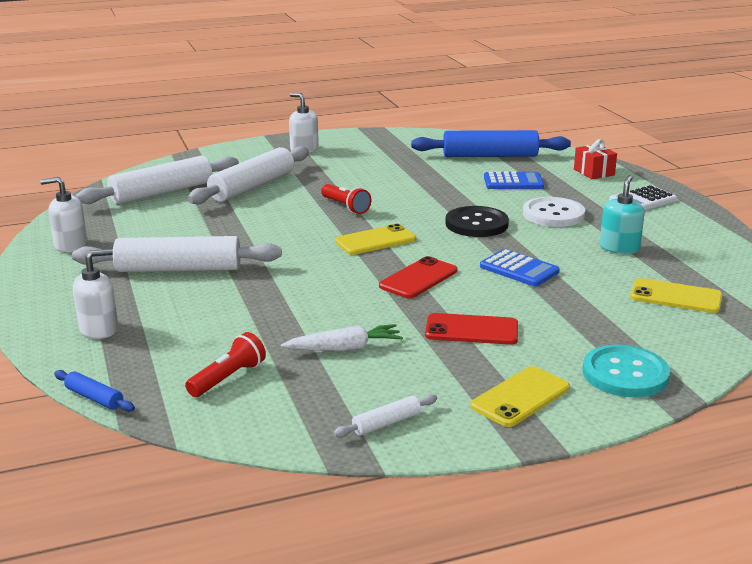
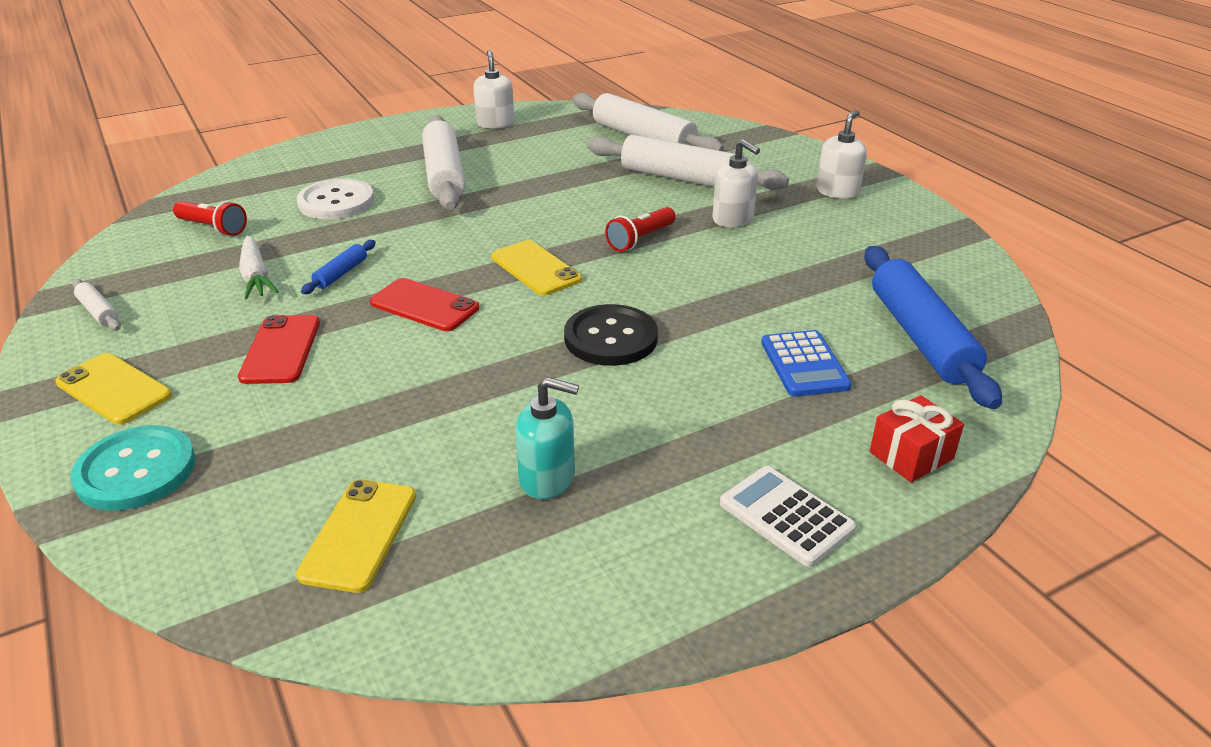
camera: 80 degrees right, 10 degrees up
blue rolling pin [54,370,135,412] -> blue rolling pin moved to [301,240,376,294]
white soap dispenser [73,249,118,339] -> white soap dispenser moved to [712,139,760,227]
blue calculator [480,249,560,286] -> none
white button [523,197,585,227] -> white button moved to [297,179,374,219]

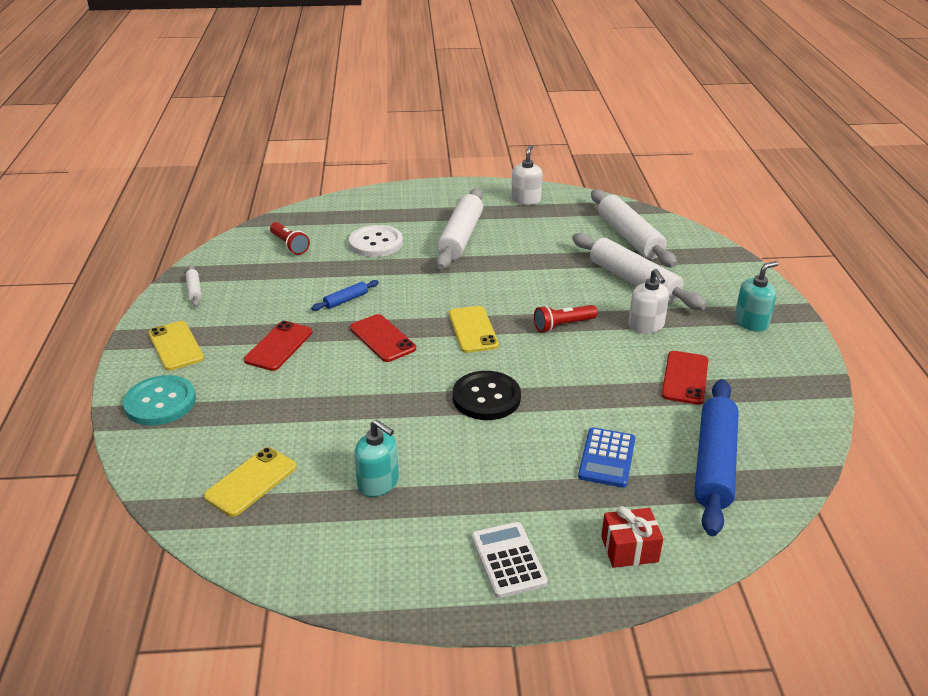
camera: 25 degrees right, 0 degrees up
white carrot [239,235,279,299] -> none
white soap dispenser [817,110,867,199] -> turquoise soap dispenser [734,261,778,332]
none -> red phone [661,351,708,405]

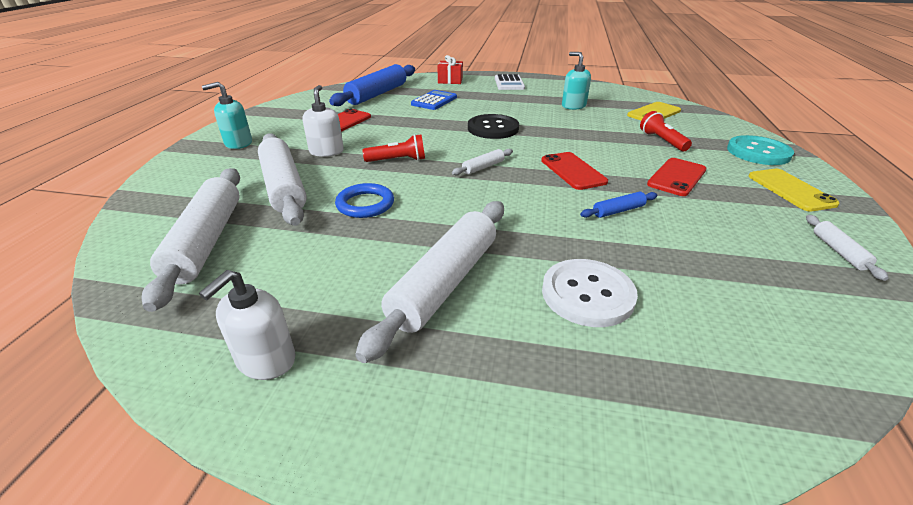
camera: 165 degrees left, 0 degrees up
red flashlight [270,222,310,255] -> red flashlight moved to [640,111,692,151]
yellow phone [449,306,499,353] -> white rolling pin [452,149,513,175]
none -> blue ring [335,183,394,218]

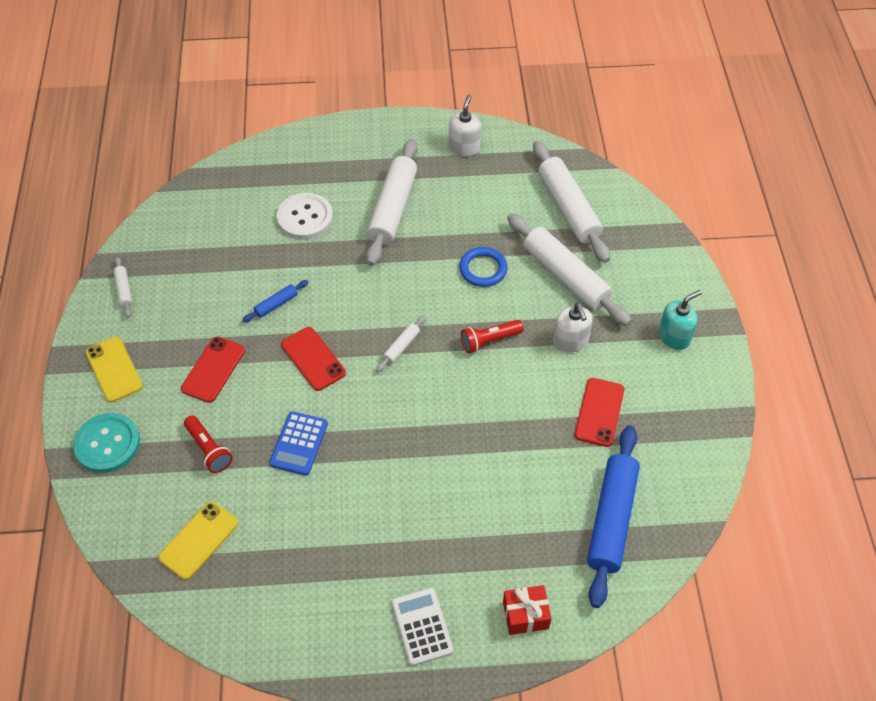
camera: 165 degrees right, 20 degrees up
blue calculator [411,90,457,110] -> blue calculator moved to [269,411,328,476]
black button [468,114,519,139] -> none
turquoise soap dispenser [562,52,591,110] -> none

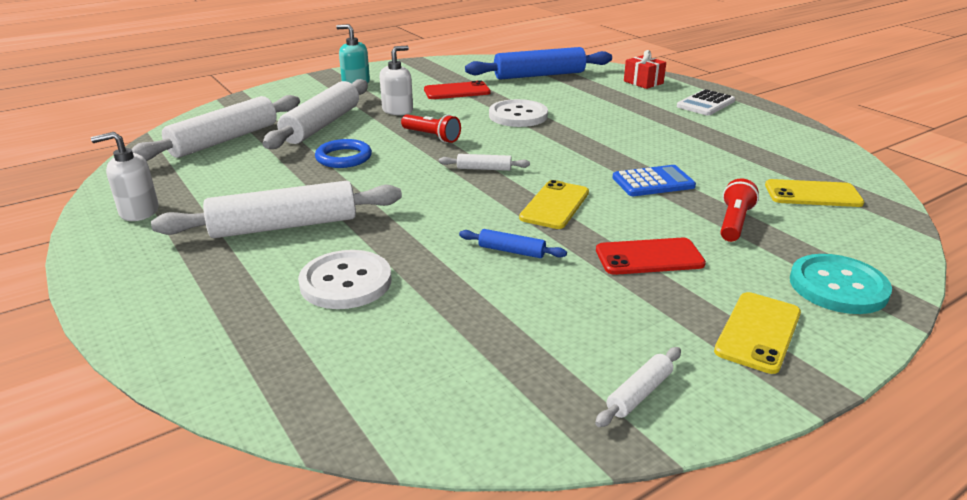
camera: 120 degrees left, 25 degrees down
red phone [281,327,346,391] -> yellow phone [519,180,589,229]
none -> white button [489,99,548,127]

